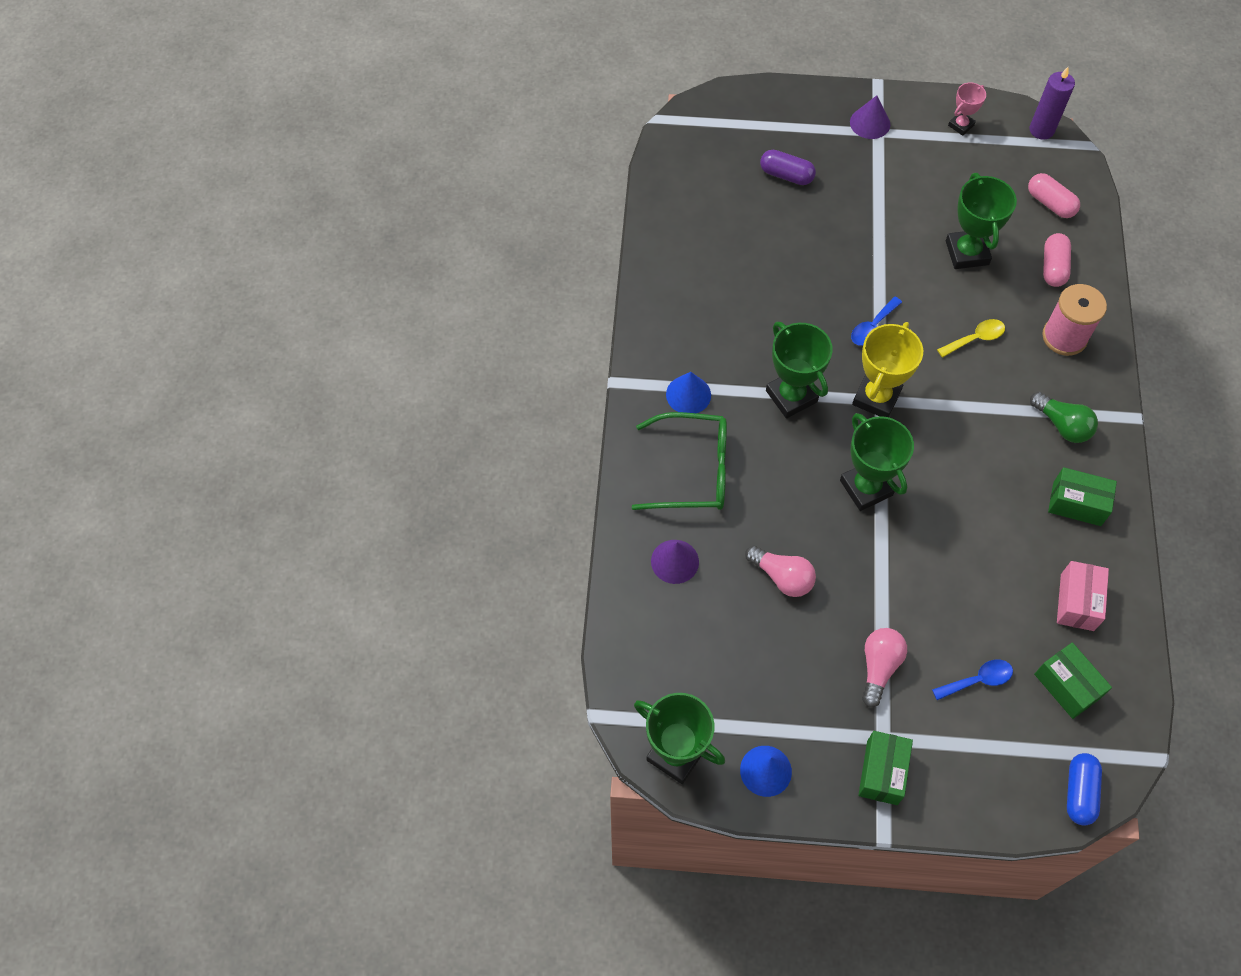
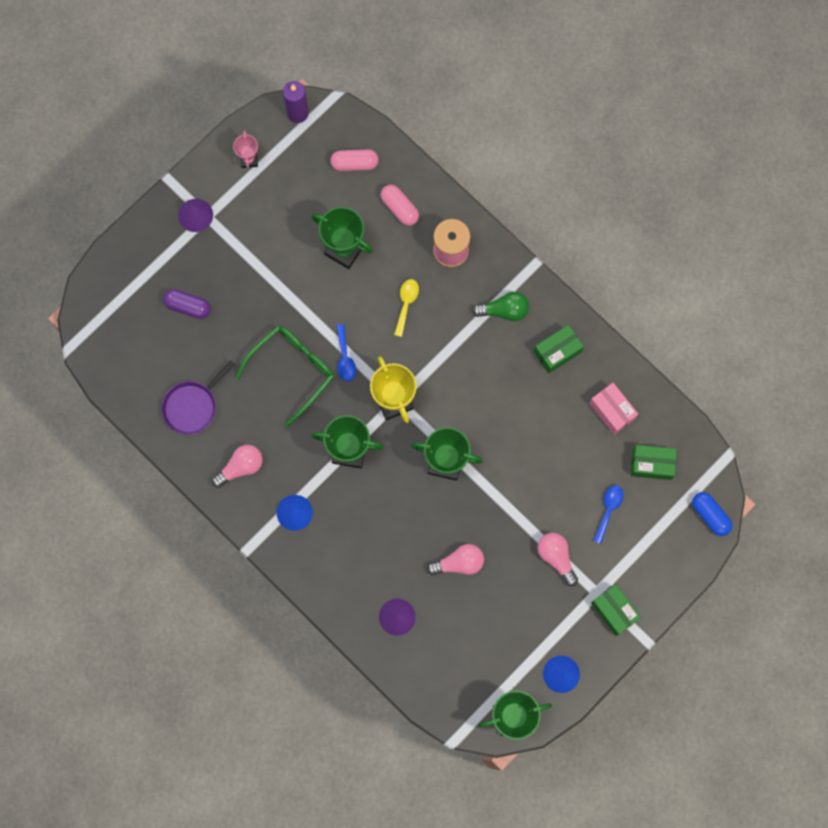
camera: 50 degrees left, 15 degrees up
green glasses [631,412,727,510] -> green glasses moved to [235,326,334,426]
purple capsule [760,150,816,185] -> purple capsule turned 45 degrees clockwise [163,289,211,319]
none -> purple pan [161,360,235,435]
none -> pink light bulb [212,445,263,488]

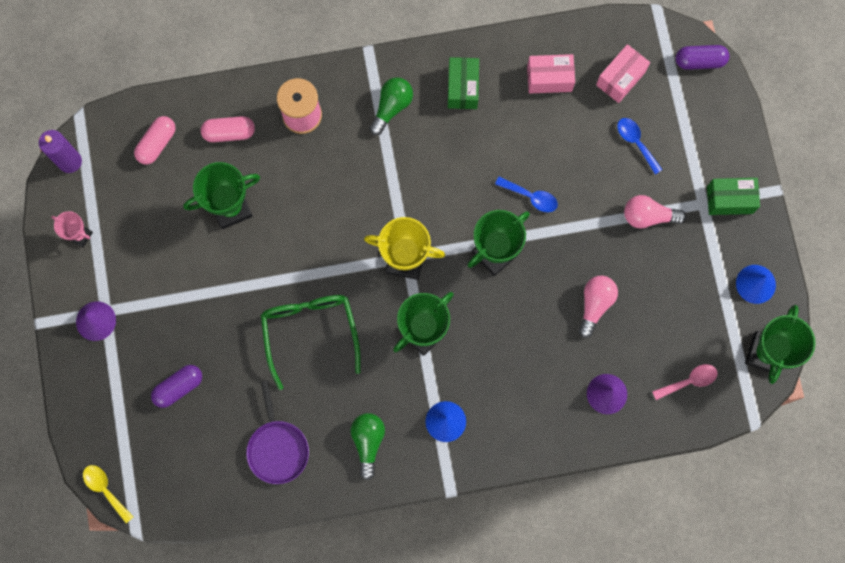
camera: 55 degrees left, 0 degrees up
pink light bulb [212,445,263,488] -> green light bulb [350,413,385,480]
blue spoon [336,324,356,382] -> blue spoon moved to [495,177,558,212]
yellow spoon [394,279,419,337] -> yellow spoon moved to [83,465,133,523]
green box [631,445,677,480] -> pink box [596,44,650,103]
blue capsule [692,492,732,536] -> purple capsule [676,45,730,70]
none -> pink spoon [652,364,718,400]

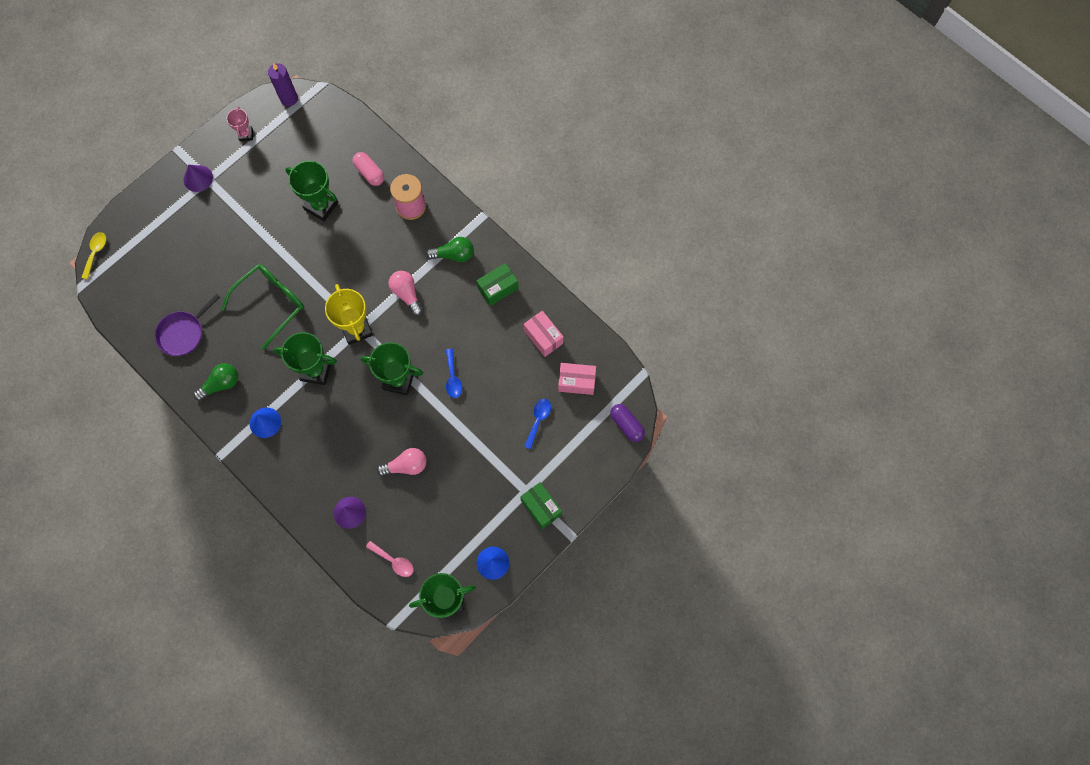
camera: 55 degrees right, 5 degrees down
pink capsule [134,116,176,165] -> none
purple capsule [151,365,202,408] -> none
pink light bulb [624,195,686,229] -> pink light bulb moved to [389,271,423,316]

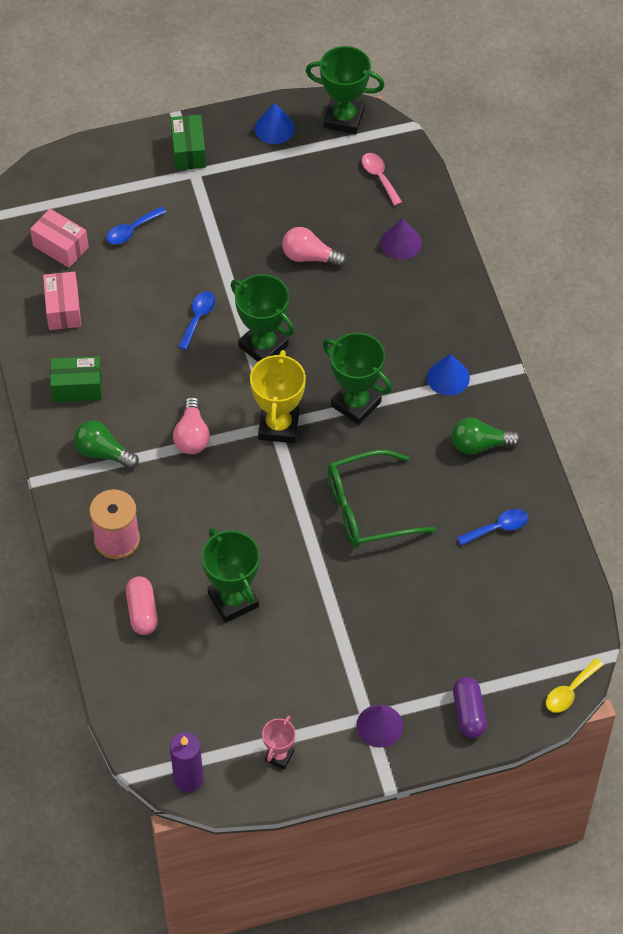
camera: 150 degrees left, 15 degrees down
purple pan [155,294,220,356] -> blue spoon [457,509,528,546]
purple capsule [610,404,645,442] -> purple capsule moved to [453,677,487,738]

